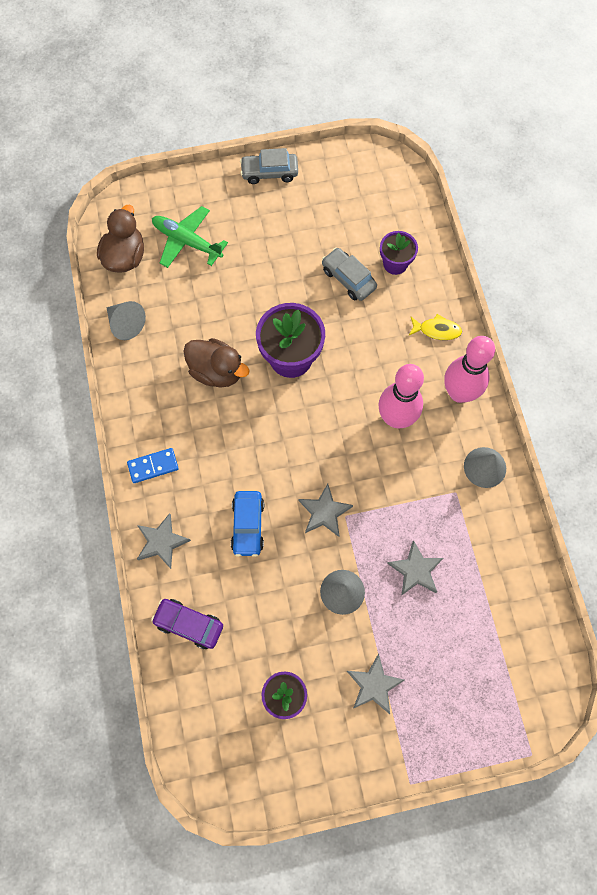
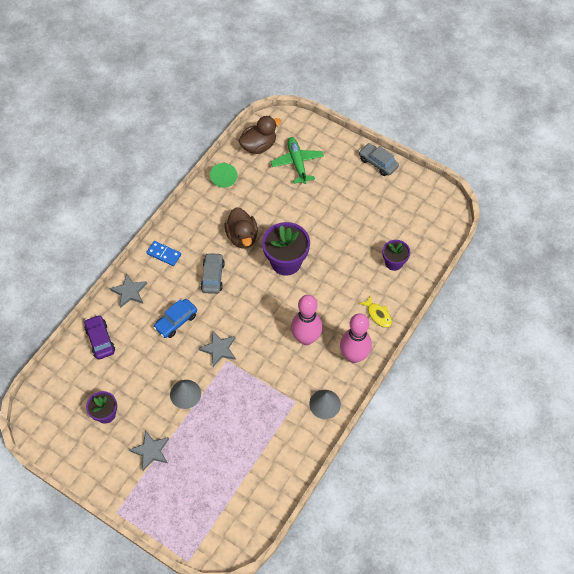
camera: 45 degrees right, 10 degrees down
grey cone [106,301,146,340] -> green cone [210,163,238,188]
grey car [322,248,377,301] -> grey car moved to [201,253,225,294]
grey star [387,540,444,596] -> none

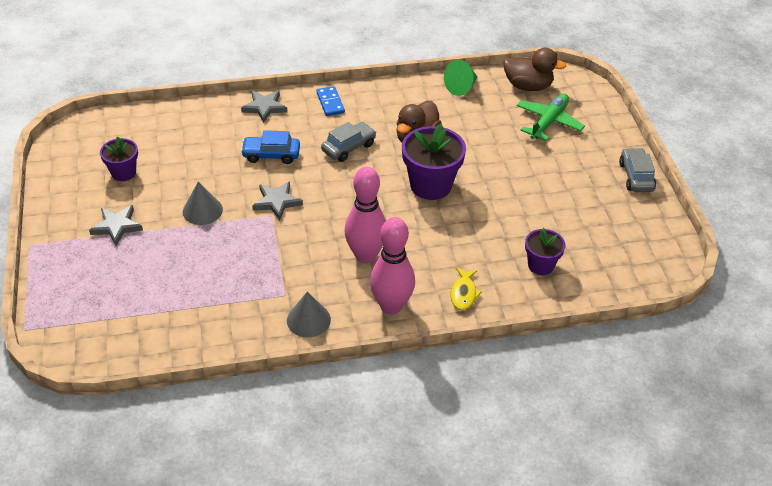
camera: 45 degrees right, 15 degrees down
purple car [84,315,115,359] -> none

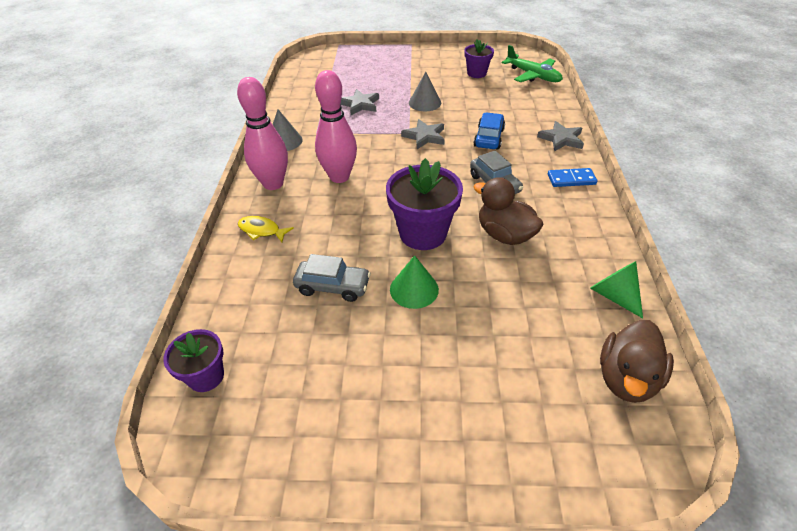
camera: 105 degrees right, 0 degrees up
grey star [89,205,143,246] -> grey star moved to [340,89,379,115]
green plane [517,94,585,141] -> green plane moved to [502,45,563,82]
purple flower pot [525,228,566,275] -> purple flower pot moved to [163,329,224,392]
grey car [619,148,656,192] -> grey car moved to [293,254,371,302]
none -> green cone [390,255,439,309]

